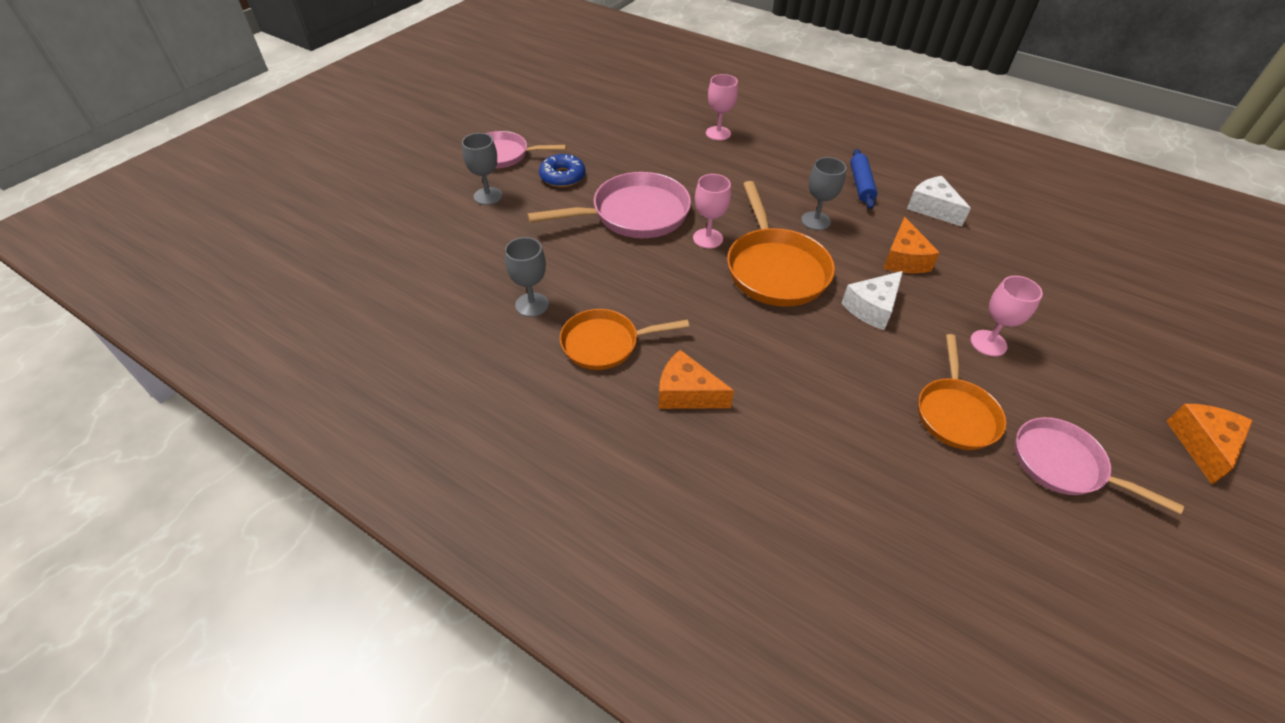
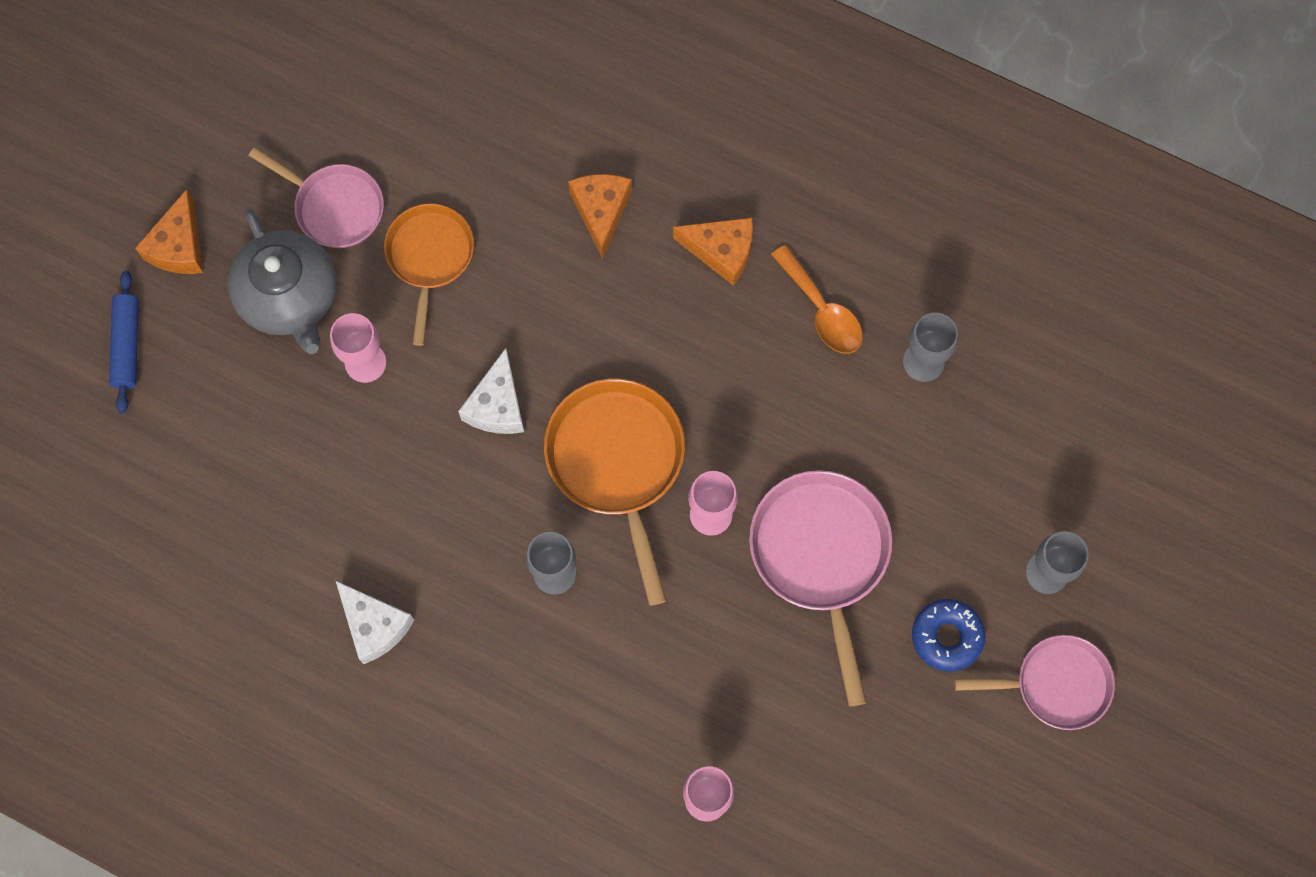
camera: 175 degrees right, 25 degrees up
pink pan [527,172,691,238] -> pink pan turned 105 degrees clockwise [749,470,892,707]
orange pan [560,309,689,370] -> orange spoon [771,245,863,354]
white cheese [842,271,903,330] -> white cheese turned 150 degrees clockwise [458,348,524,434]
blue rolling pin [850,149,877,209] -> blue rolling pin moved to [109,271,139,414]
orange cheese [883,217,940,273] -> orange cheese moved to [568,174,632,259]
none -> grey teapot [228,209,337,354]

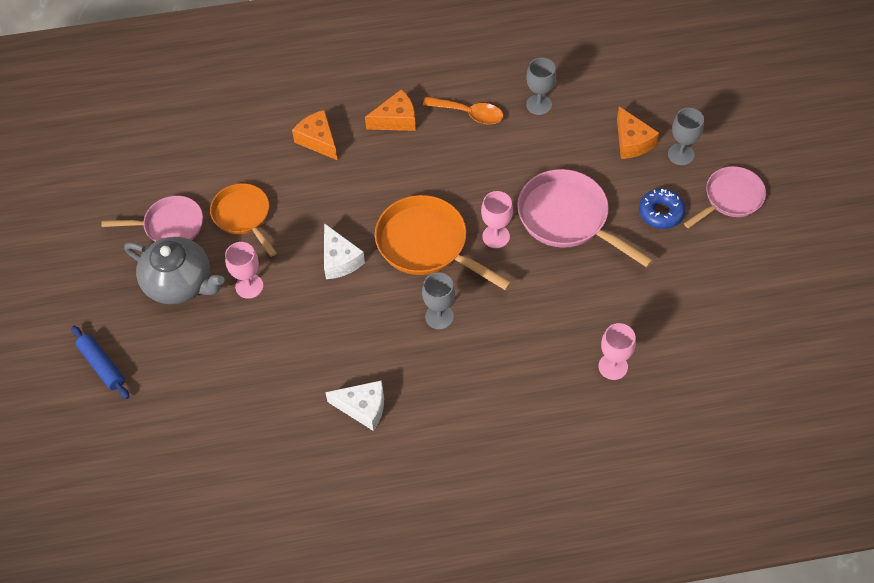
camera: 35 degrees left, 15 degrees down
orange cheese [135,189,203,274] -> orange cheese moved to [617,107,659,159]

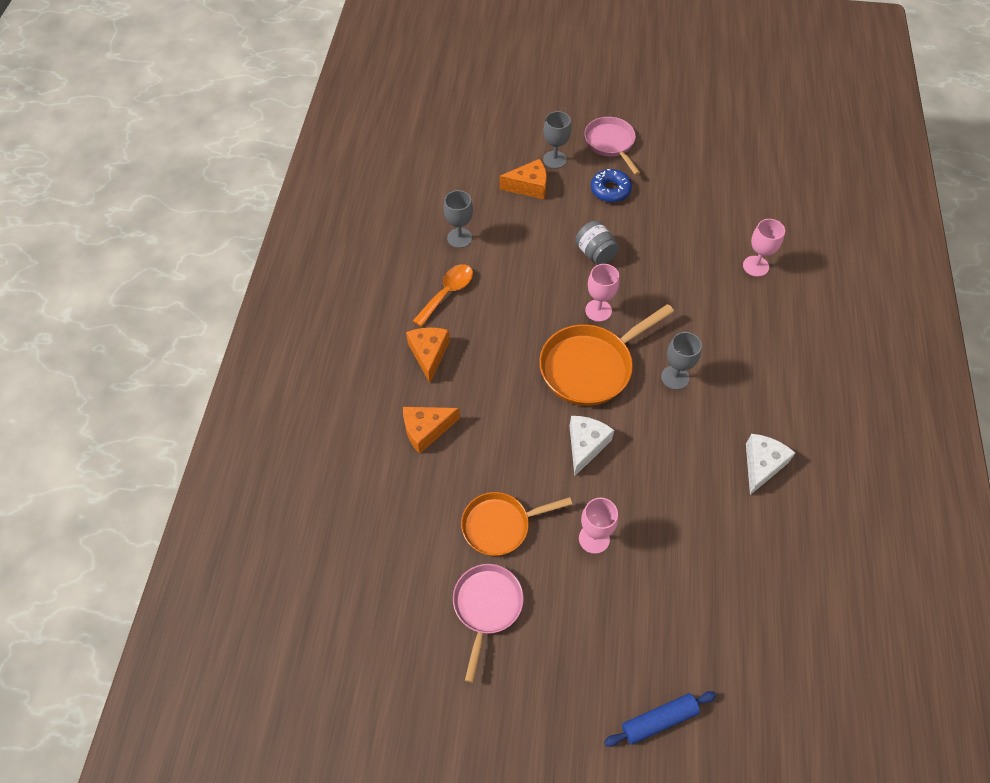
camera: 75 degrees left, 0 degrees up
grey teapot [124,237,224,304] -> none
white cheese [324,223,365,279] -> white cheese turned 60 degrees counterclockwise [570,416,614,476]
pink pan [517,169,653,267] -> grey jar [575,221,619,265]

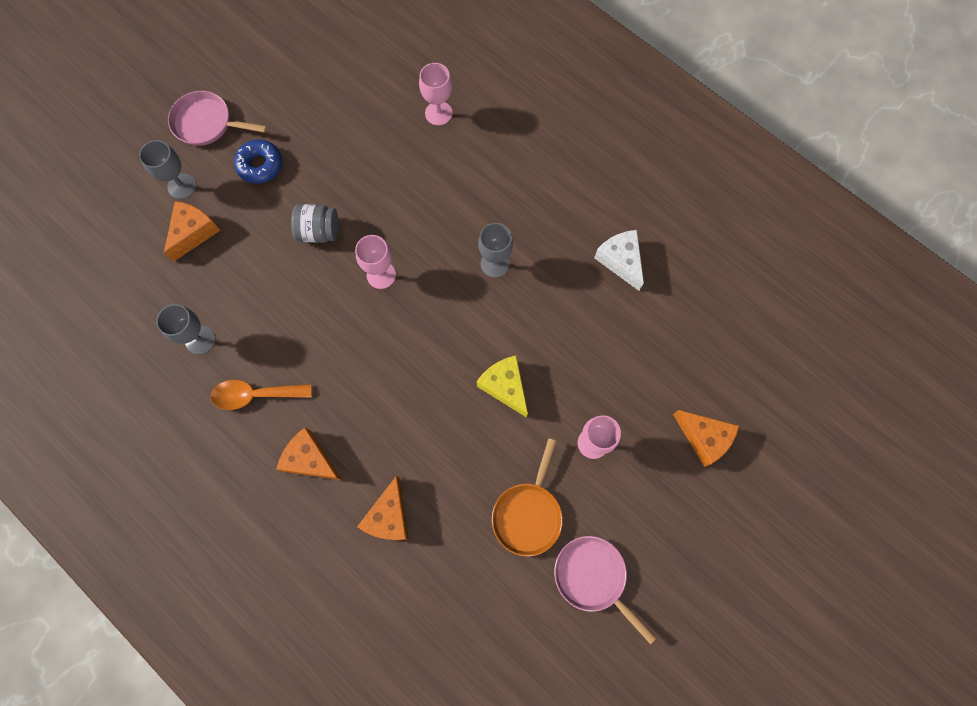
camera: 55 degrees left, 15 degrees up
orange spoon [413,264,473,327] -> orange spoon turned 75 degrees counterclockwise [210,380,312,410]
orange pan [539,304,674,406] -> none
white cheese [570,416,614,476] -> yellow cheese [477,356,528,418]
blue rolling pin [604,691,716,747] -> none
none -> orange cheese [673,410,739,467]

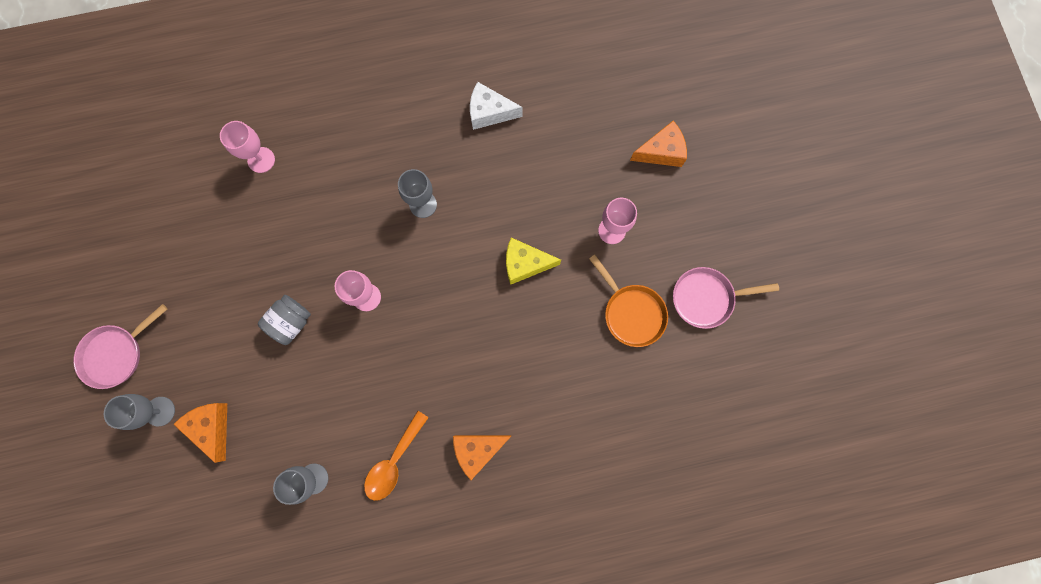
camera: 55 degrees left, 5 degrees up
blue donut [234,139,282,184] -> none
orange cheese [357,475,409,540] -> none

